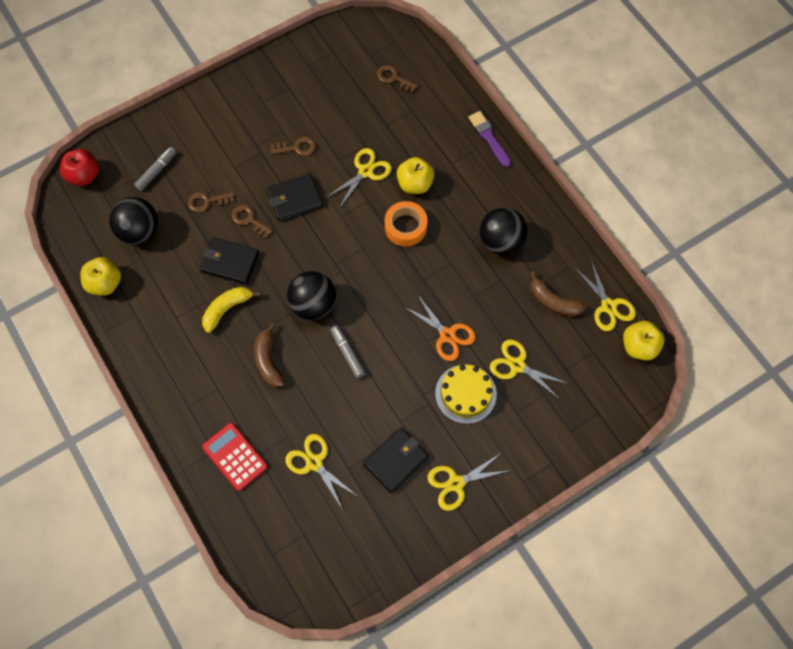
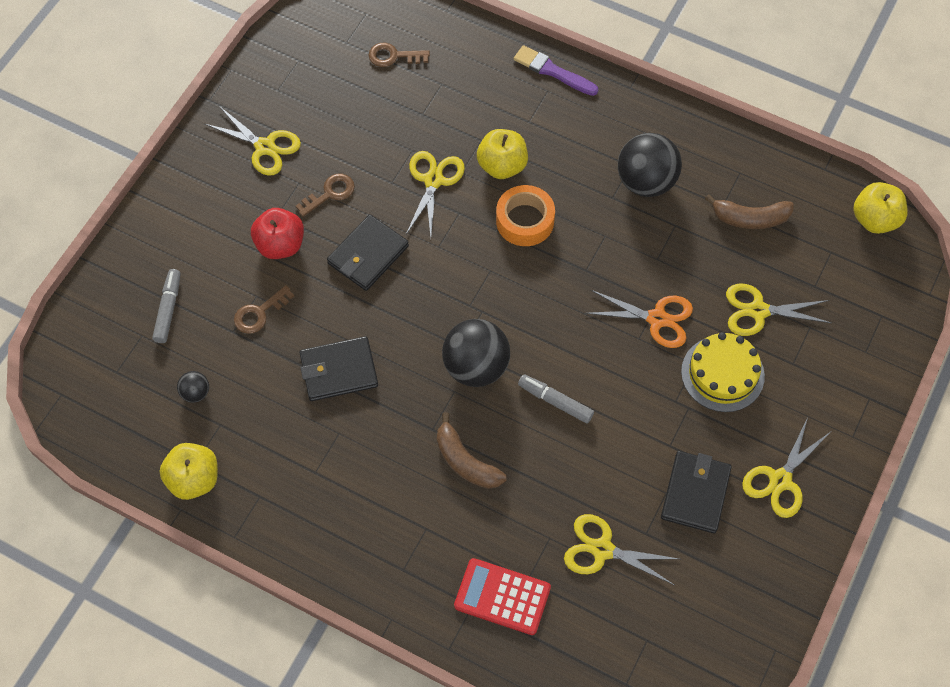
camera: 30 degrees left, 5 degrees down
red apple [60,149,99,186] -> red apple moved to [251,208,304,259]
black ball [109,197,158,245] -> black ball [177,371,209,403], size x0.47
yellow banana [202,287,260,333] -> none
brown key [231,205,273,238] -> none
yellow scissors [574,260,636,331] -> yellow scissors moved to [205,106,301,176]

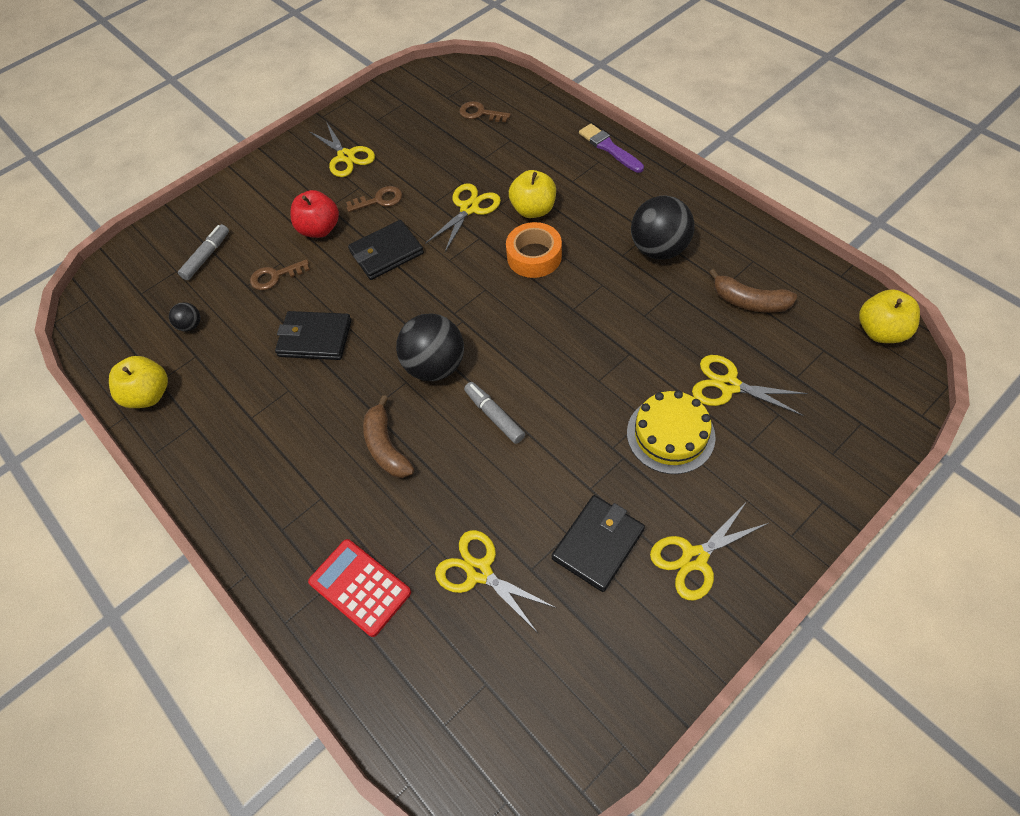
camera: 25 degrees right, 5 degrees down
orange scissors [586,290,693,348] -> none

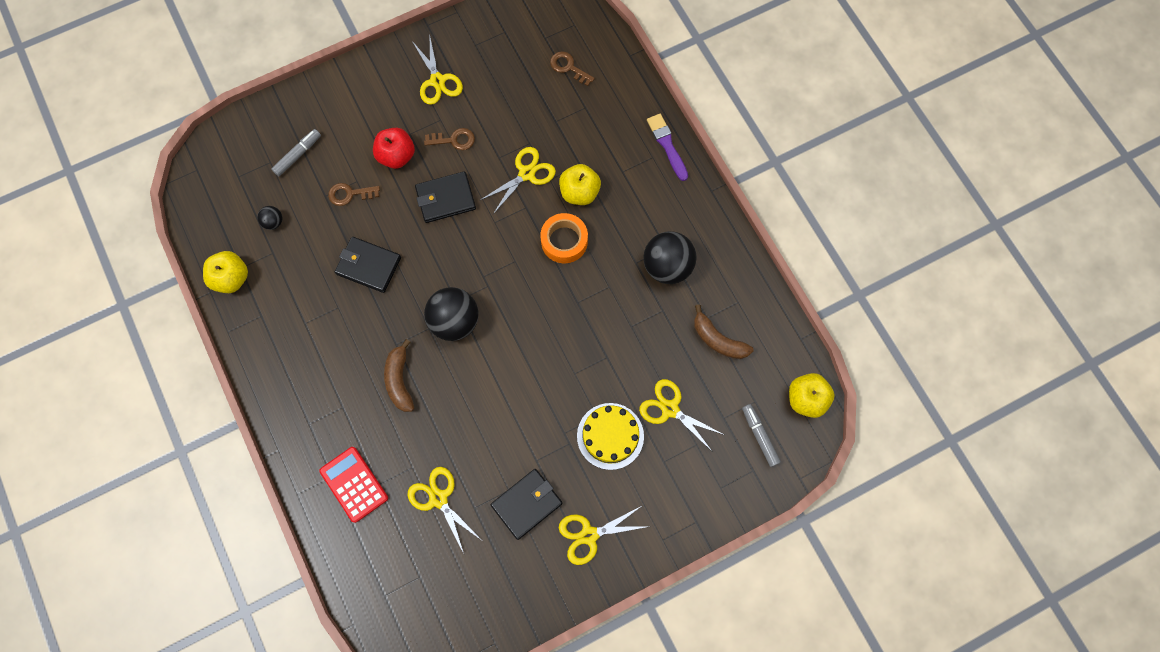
camera: 10 degrees right, 15 degrees up
grey marker [464,382,525,444] -> grey marker moved to [742,404,781,467]

